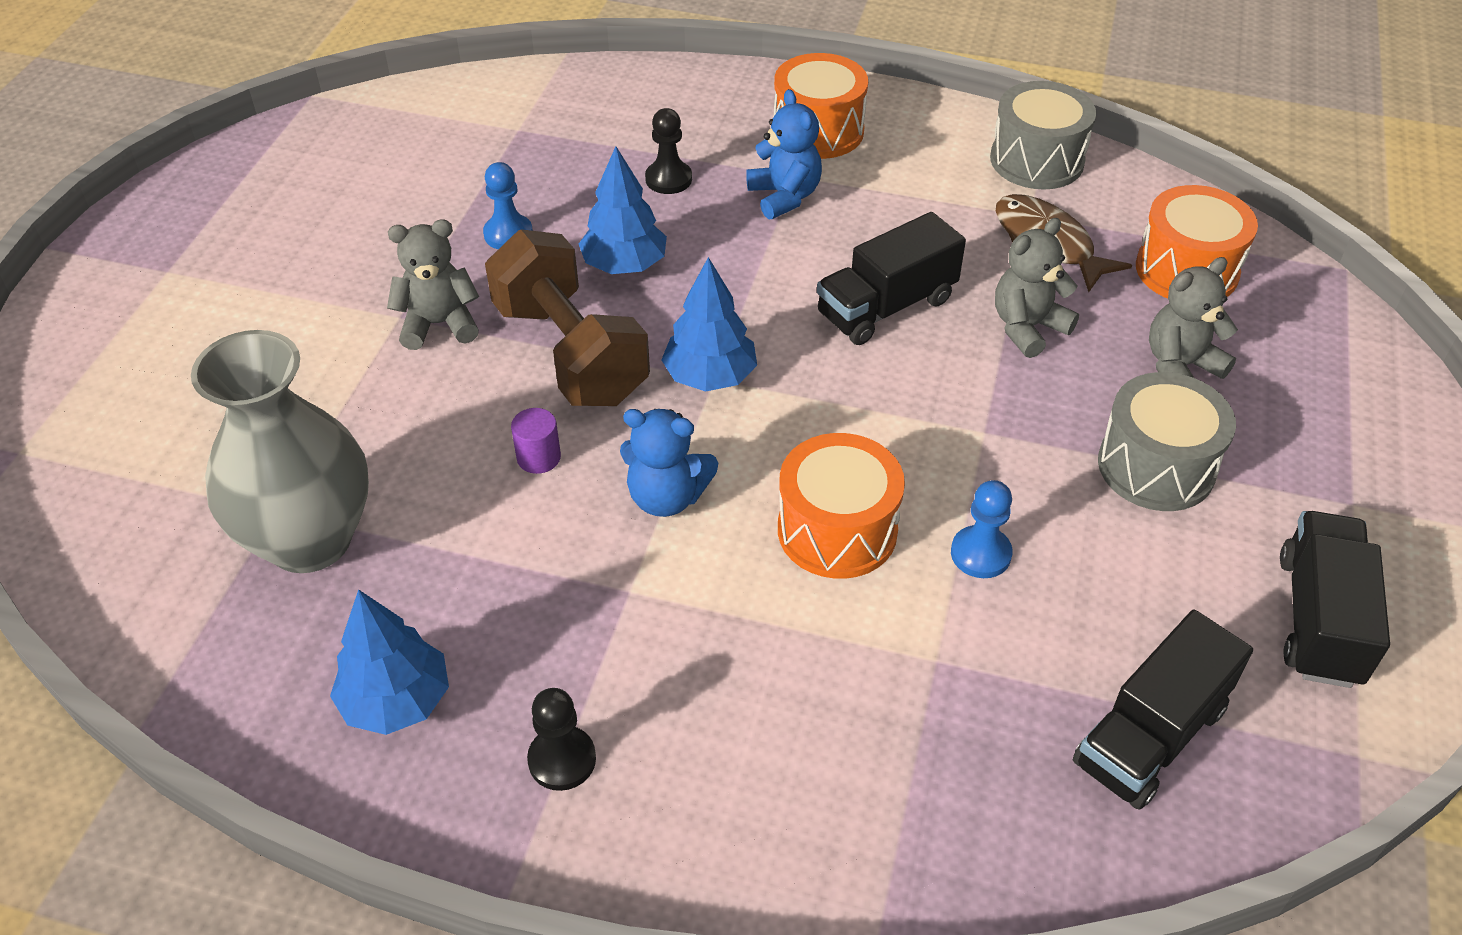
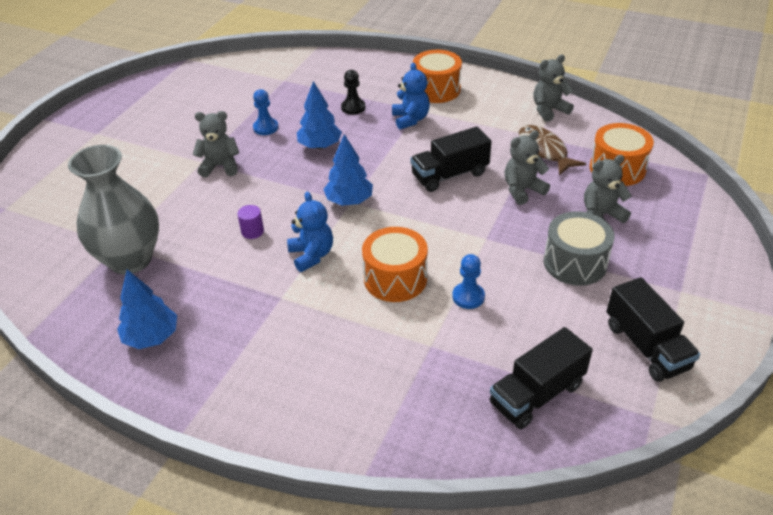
camera: 10 degrees right, 5 degrees down
brown dumbbell [485,229,650,406] -> none
black pawn [527,688,596,791] -> none
blue teddy bear [620,409,718,517] -> blue teddy bear turned 135 degrees counterclockwise [287,192,333,272]
grey drum [990,81,1096,189] -> grey teddy bear [534,55,574,122]
black truck [1280,511,1390,688] -> black truck turned 135 degrees clockwise [606,277,700,382]

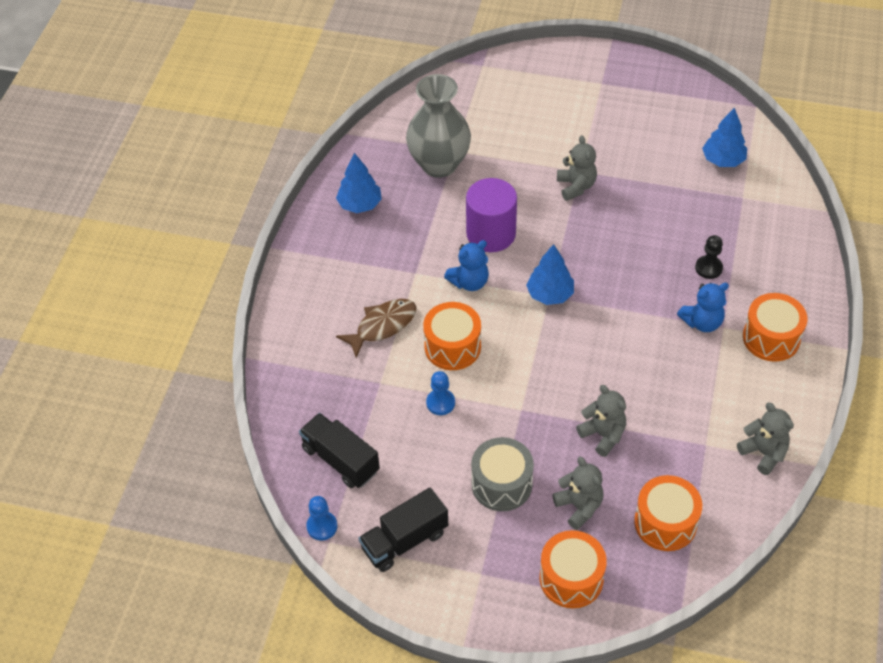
camera: 80 degrees right, 10 degrees up
purple cylinder [237,205,264,239] -> purple cylinder [466,178,517,252], size x2.41
blue pawn [253,89,278,135] -> blue pawn moved to [306,496,338,540]
blue tree [297,81,342,149] -> blue tree moved to [702,108,747,167]
black truck [410,127,492,192] -> none
brown fish [519,125,586,175] -> brown fish moved to [336,299,416,358]
none -> orange drum [540,530,607,608]

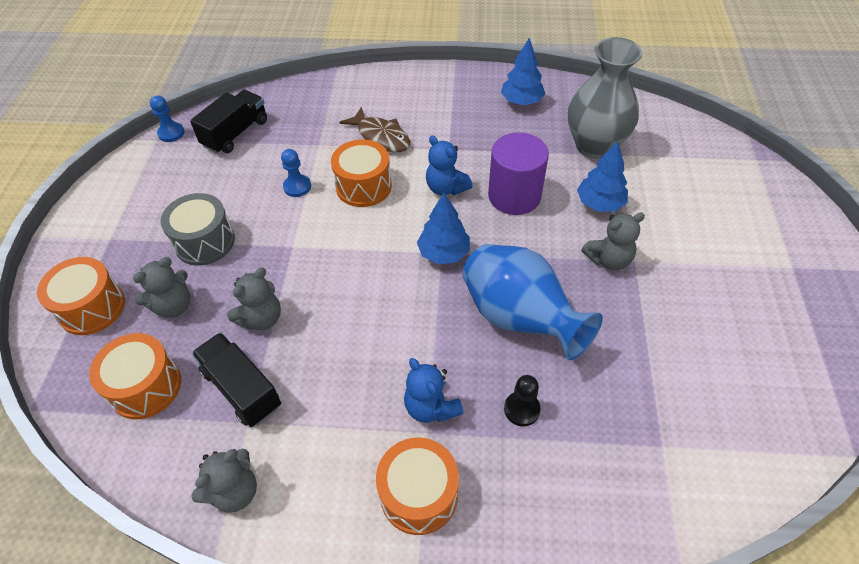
camera: 80 degrees right, 0 degrees up
black truck [359,488,448,572] -> black truck moved to [192,332,281,427]
blue tree [702,108,747,167] -> blue tree moved to [577,141,628,211]
none -> blue vase [462,244,603,360]

